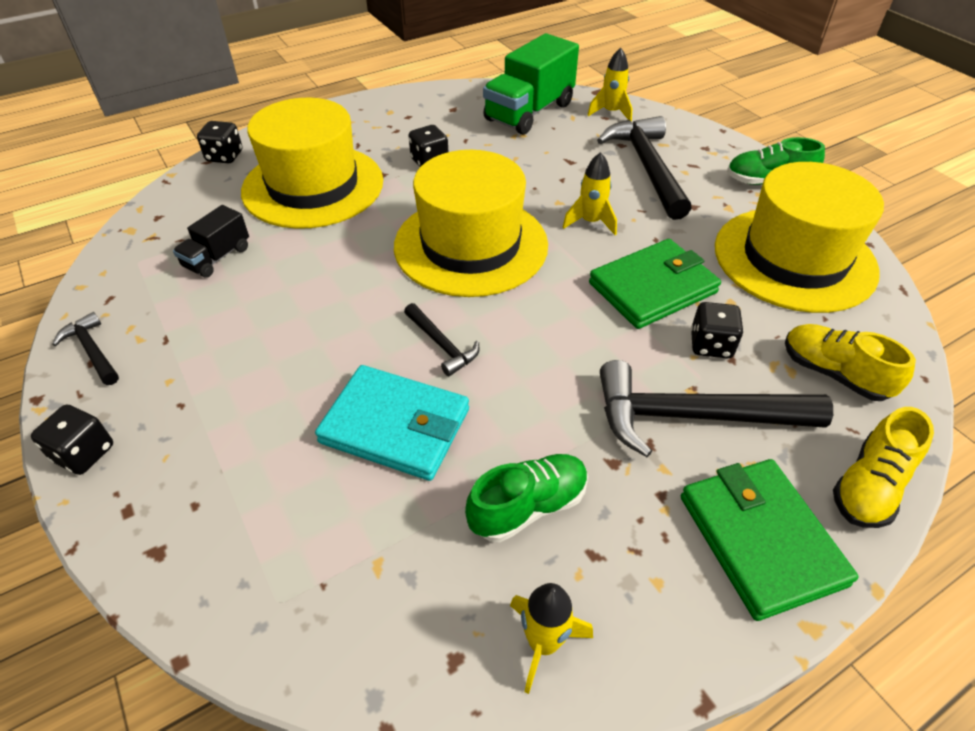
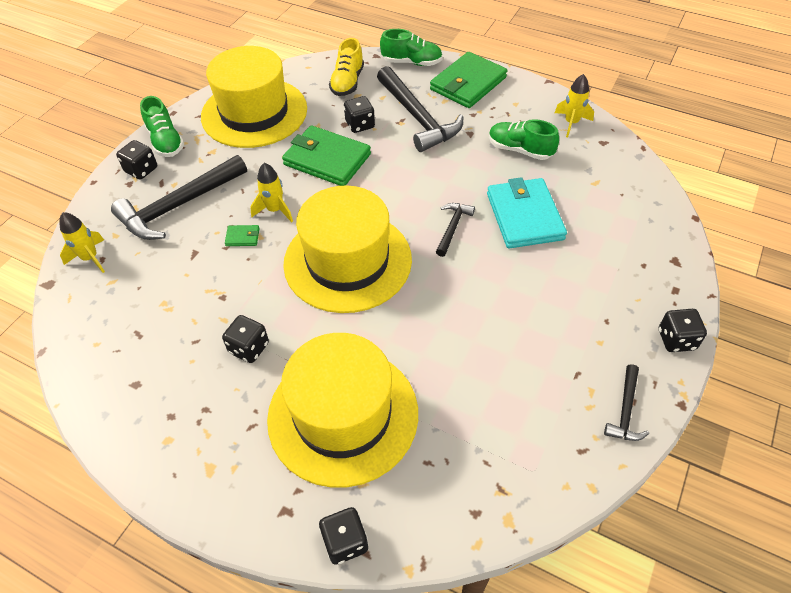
camera: 120 degrees left, 5 degrees up
black truck [173,205,249,278] -> none
green truck [483,33,579,135] -> none
yellow shoe [833,407,934,528] -> green shoe [380,29,443,66]
none -> black dice [116,140,157,180]
none -> green wallet [225,225,260,246]

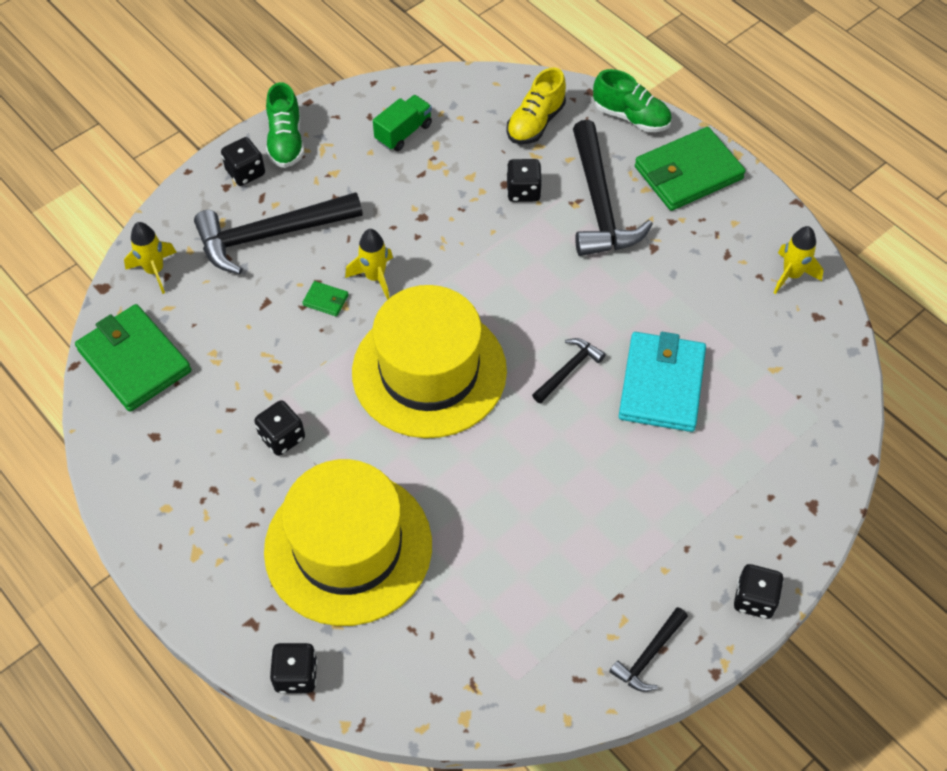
camera: 20 degrees right, 5 degrees up
yellow hat [201,46,307,148] -> green truck [373,95,432,151]
green wallet [282,125,371,186] -> green wallet moved to [75,304,191,412]
green shoe [489,119,559,160] -> none

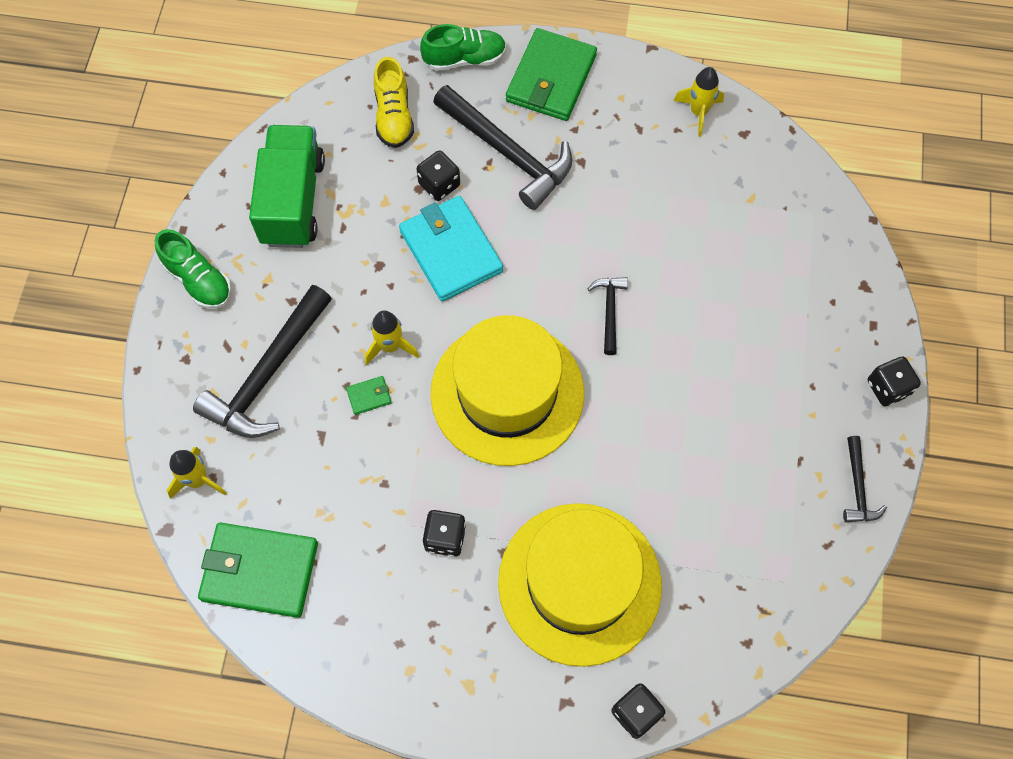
camera: 40 degrees left, 10 degrees up
black dice [221,137,265,186] -> none
green truck [373,95,432,151] -> green truck [249,125,325,248], size x1.87
turquoise wallet [619,332,706,432] -> turquoise wallet moved to [399,196,503,302]

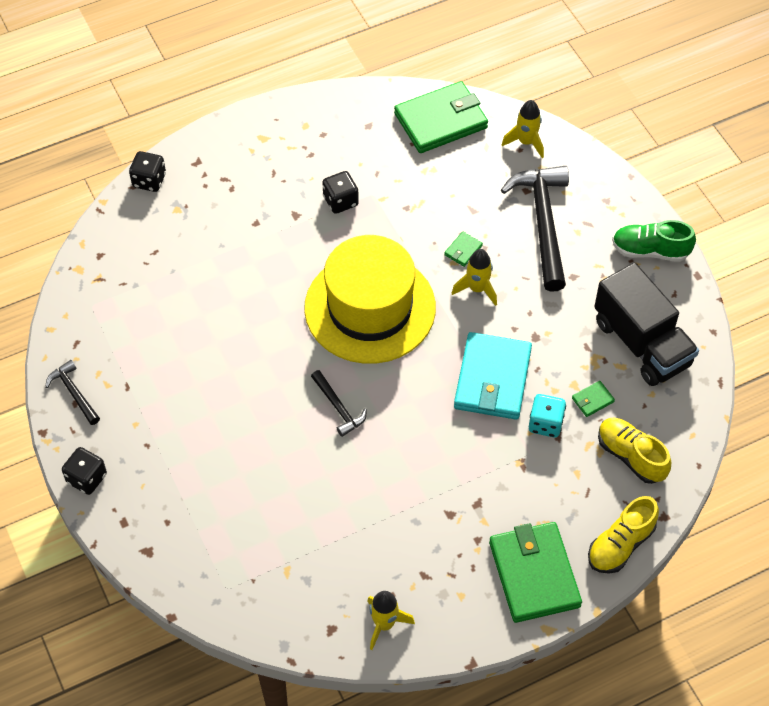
camera: 145 degrees right, 10 degrees down
green truck [249,125,325,248] -> black truck [594,263,699,386]
turquoise wallet [399,196,503,302] -> turquoise wallet turned 75 degrees clockwise [454,332,532,420]
black dice [416,150,460,201] -> turquoise dice [529,394,566,437]
green shoe [420,24,506,71] -> yellow shoe [588,496,659,574]
black hammer [433,85,572,210] -> none
yellow hat [498,503,662,667] -> none
none -> green wallet [572,381,615,417]

